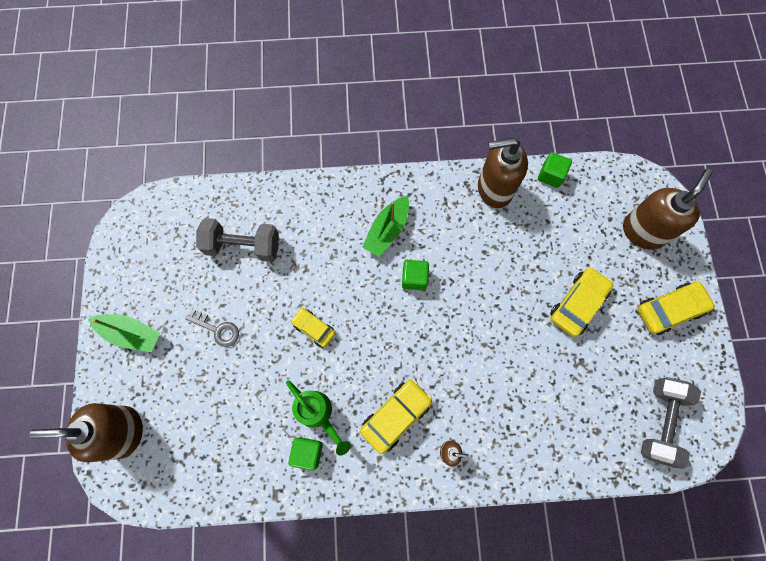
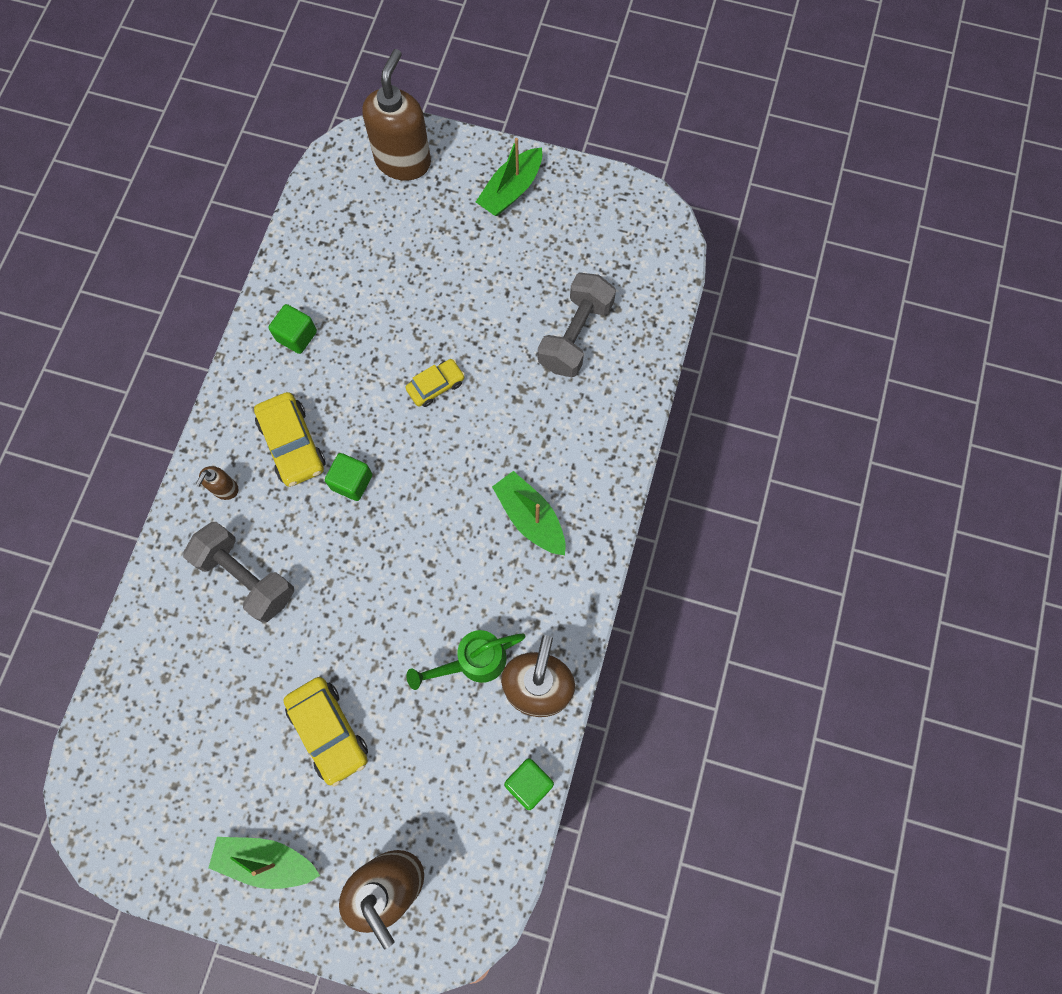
camera: 110 degrees right, 0 degrees up
grey key [185,309,239,347] -> none
green watering can [286,380,351,456] -> green watering can moved to [407,630,525,690]
green cube [402,260,429,290] -> green cube moved to [325,453,372,501]
yellow car [638,282,715,335] -> green boat [209,837,320,889]
grey dumbbell [641,377,701,469] -> grey dumbbell moved to [183,522,294,622]

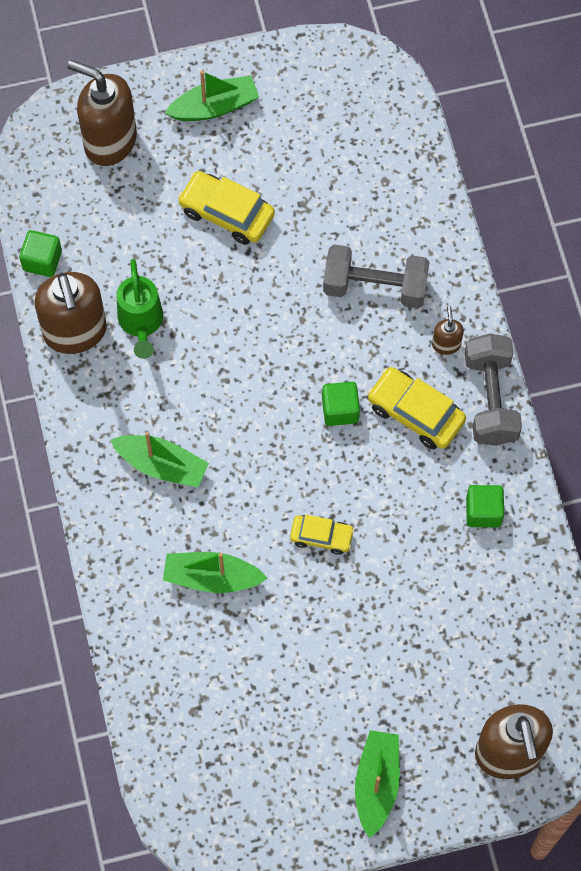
camera: 150 degrees right, 5 degrees down
yellow car [405,359,465,407] -> yellow car turned 105 degrees counterclockwise [290,515,355,555]
green watering can [407,630,525,690] -> green watering can turned 135 degrees clockwise [117,259,163,359]
grey dumbbell [538,273,616,377] -> grey dumbbell moved to [465,333,522,446]
none -> green boat [163,552,267,593]

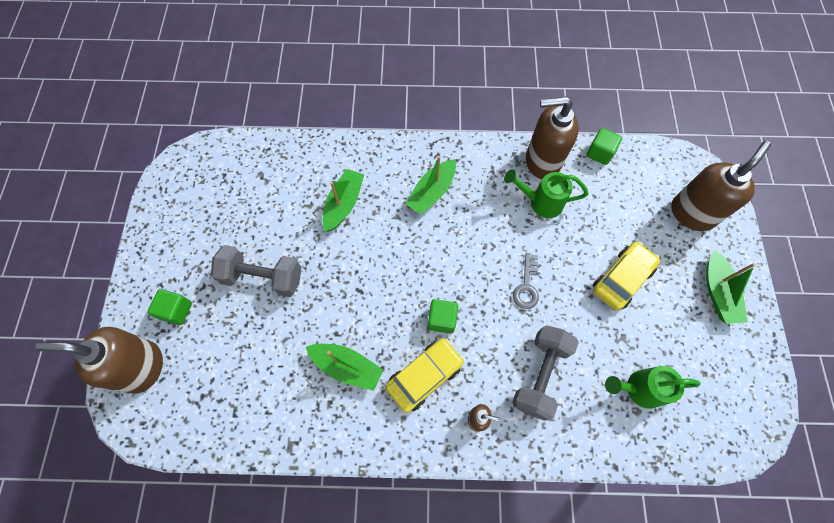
camera: 105 degrees right, 0 degrees up
yellow car [290,515,355,555] -> none
green boat [355,730,400,838] -> green boat moved to [306,344,383,391]
grey dumbbell [465,333,522,446] -> grey dumbbell moved to [211,245,301,297]
green cube [466,485,504,527] -> green cube moved to [147,289,192,325]
none -> grey key [513,253,539,309]
none -> green watering can [605,366,701,409]

